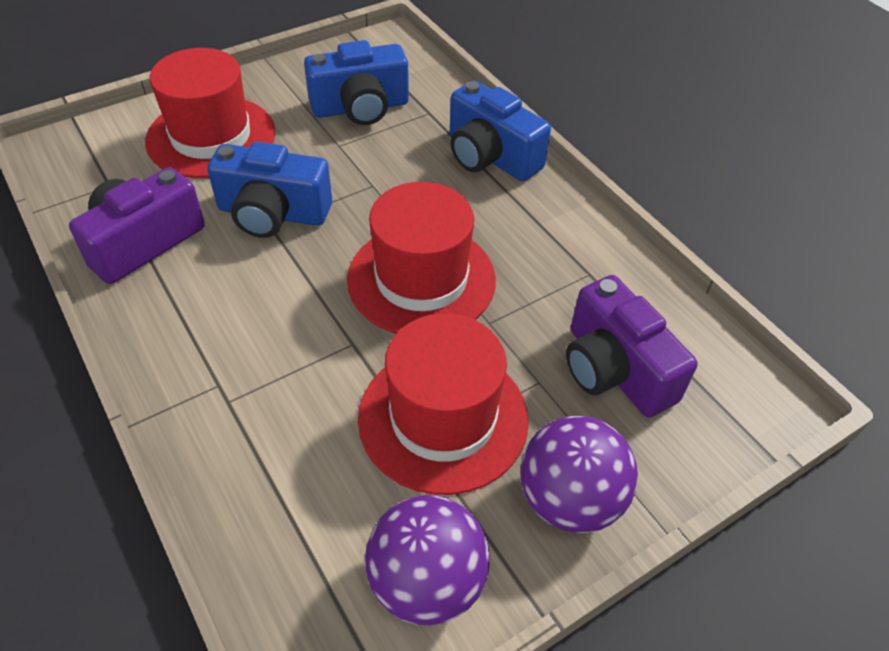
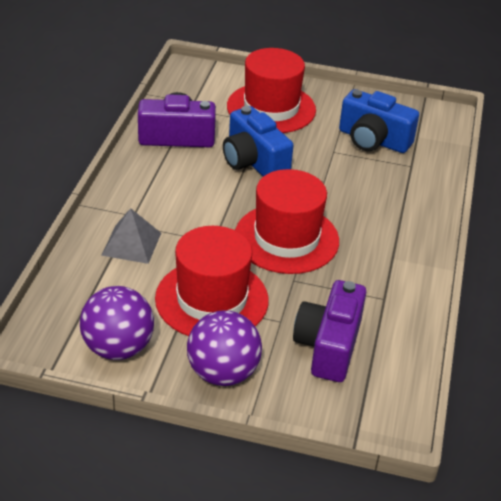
camera: 45 degrees right, 10 degrees down
blue camera [450,80,551,181] -> none
none -> grey pyramid [101,208,161,264]

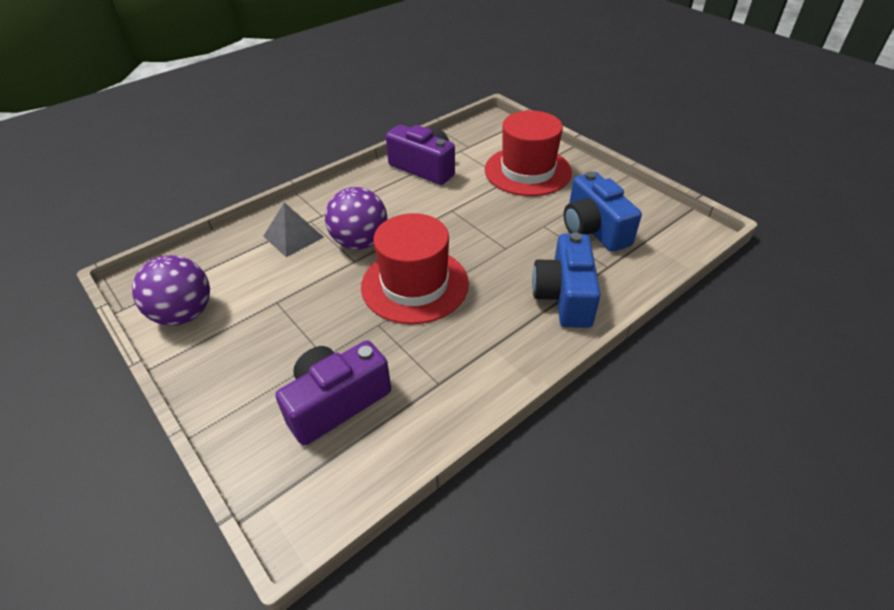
camera: 40 degrees right, 5 degrees up
red hat [155,226,269,336] -> none
purple ball [187,310,262,386] -> purple ball moved to [325,187,388,250]
blue camera [223,106,293,177] -> blue camera moved to [532,232,601,328]

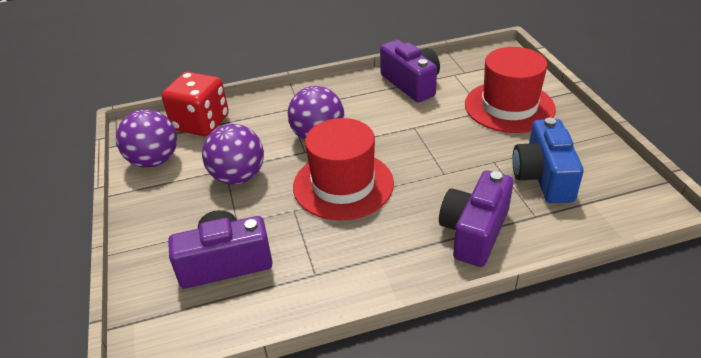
camera: 25 degrees right, 5 degrees down
grey pyramid [263,202,324,257] -> none
blue camera [532,232,601,328] -> purple camera [439,170,513,267]
none -> red dice [162,72,229,136]
none -> purple ball [202,124,264,185]

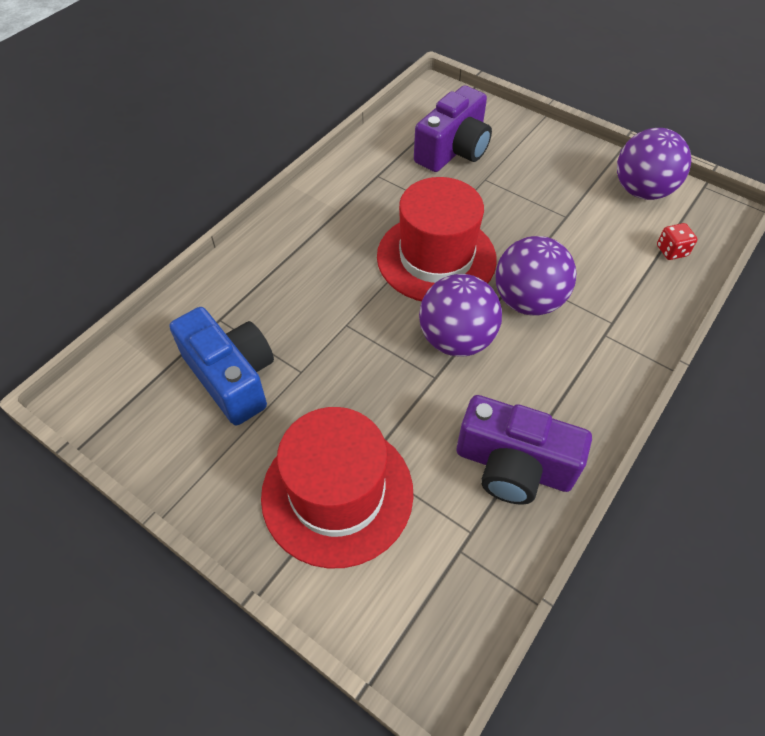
camera: 140 degrees right, 15 degrees up
red dice [162,72,229,136] -> red dice [657,223,697,260], size x0.41
purple ball [202,124,264,185] -> purple ball moved to [419,274,502,357]
purple camera [439,170,513,267] -> none

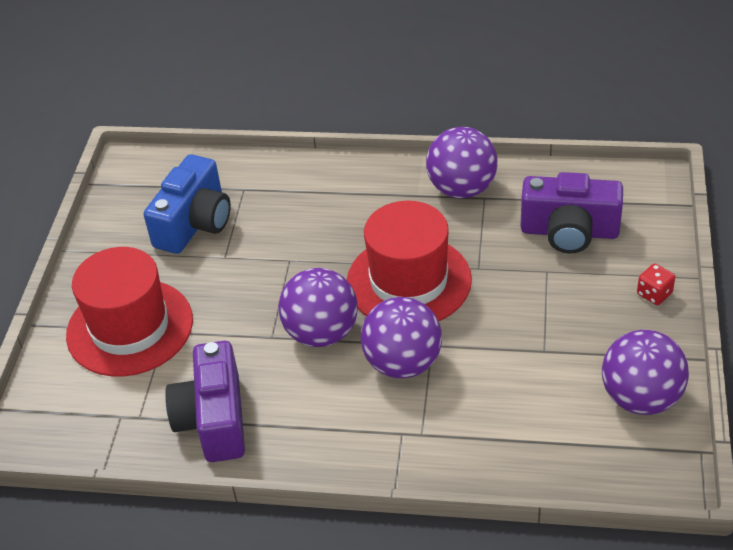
camera: 65 degrees right, 10 degrees down
red dice [657,223,697,260] -> red dice moved to [637,263,675,305]
none -> purple ball [426,127,498,198]

